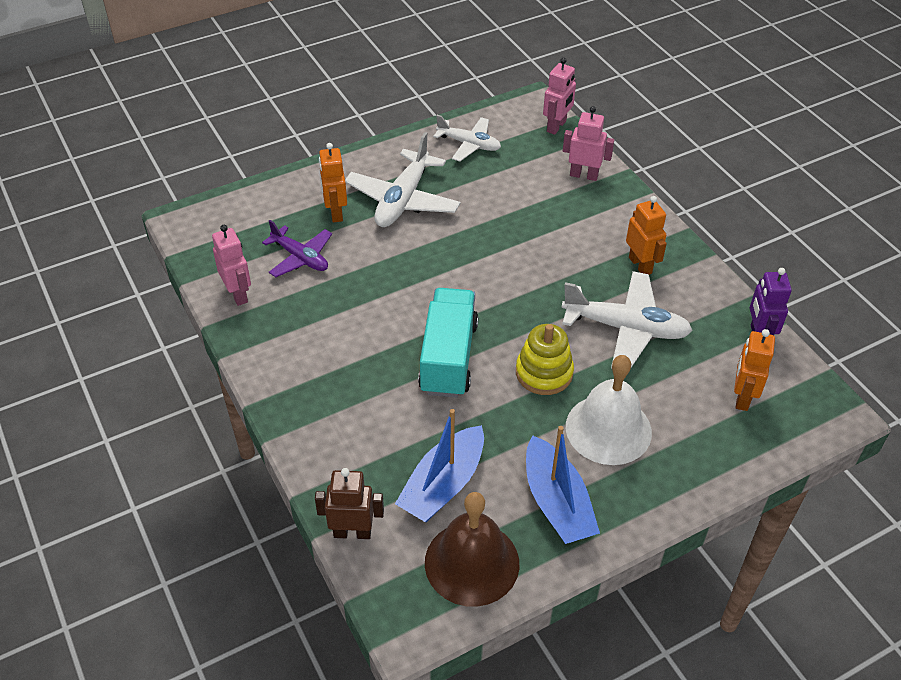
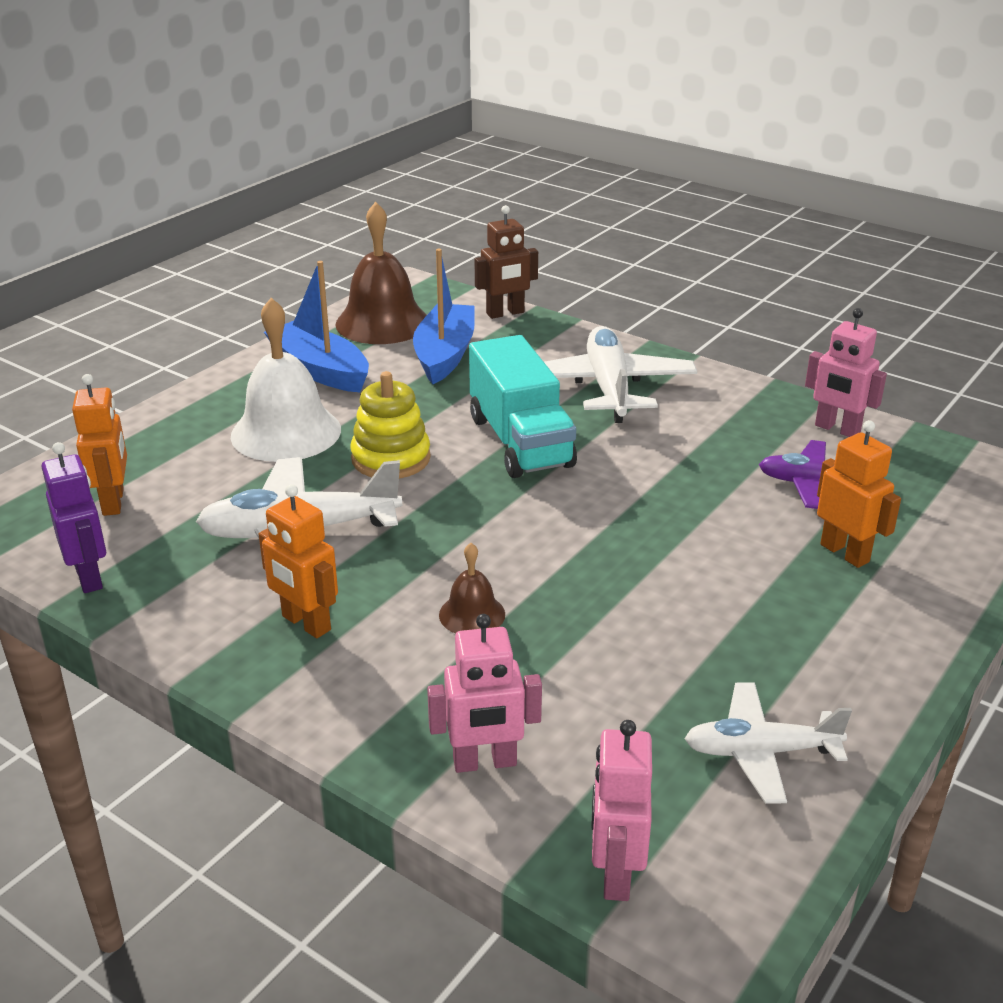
camera: 155 degrees right, 15 degrees down
white plane [345,132,461,227] -> white plane moved to [544,326,697,423]
none -> brown bell [439,543,505,633]

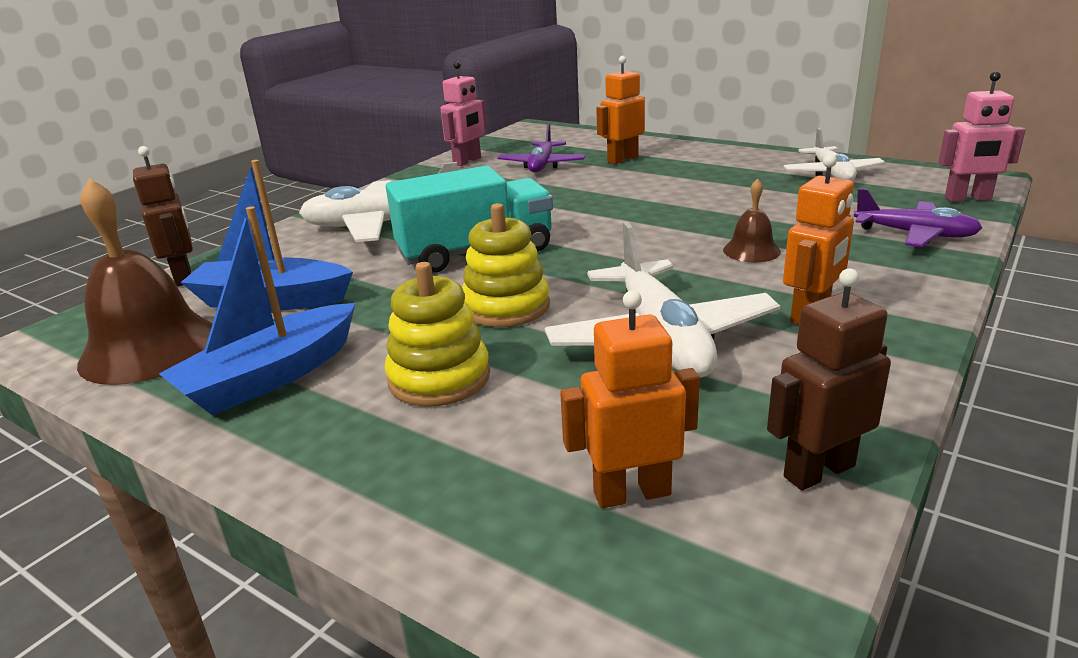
camera: 90 degrees left, 5 degrees down
purple robot [41,442,106,593] -> brown robot [767,268,891,490]
white bell [231,298,341,462] -> yellow stacking toy [385,262,490,407]
pink robot [427,614,542,773] -> purple plane [854,188,982,247]

